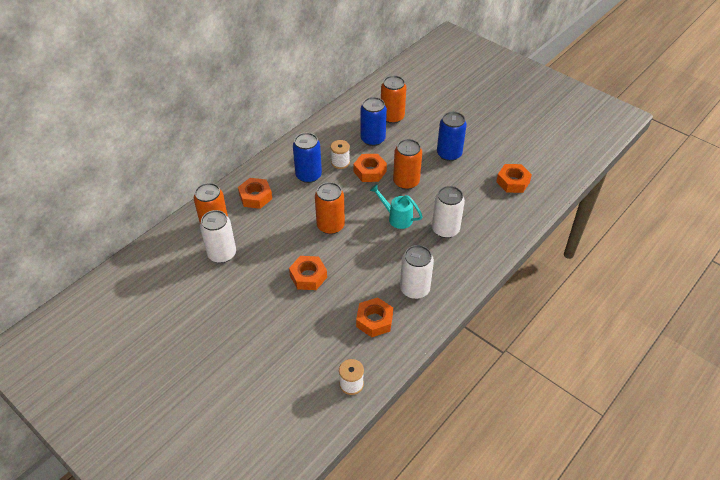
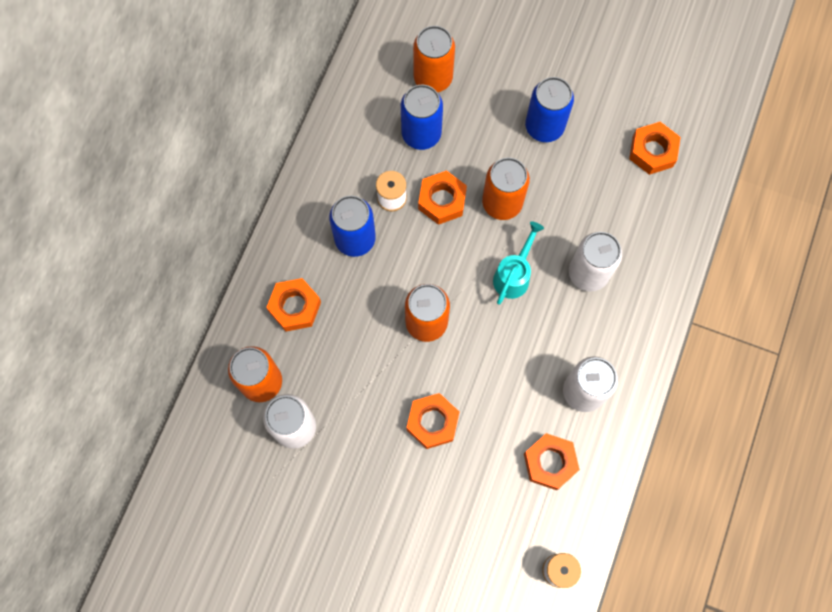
camera: 20 degrees left, 25 degrees up
turquoise watering can [370,184,423,229] -> turquoise watering can turned 105 degrees clockwise [493,222,544,305]

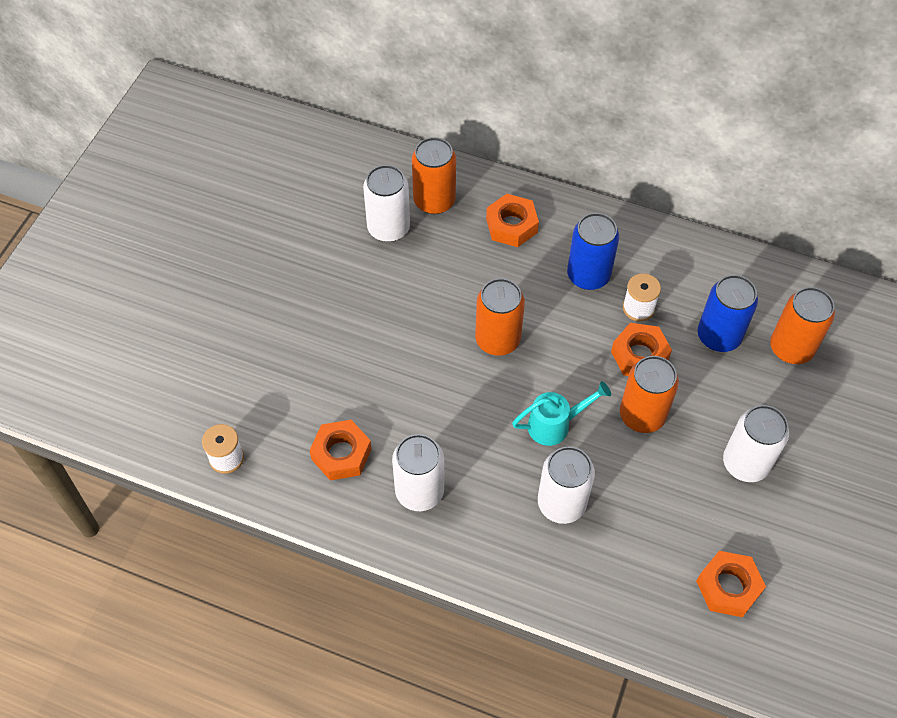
camera: 90 degrees right, 15 degrees down
orange nut [406,393,460,449] -> none
turquoise watering can [493,222,544,305] -> turquoise watering can turned 45 degrees counterclockwise [512,381,611,446]
blue can [525,77,574,142] -> white can [723,405,789,482]

